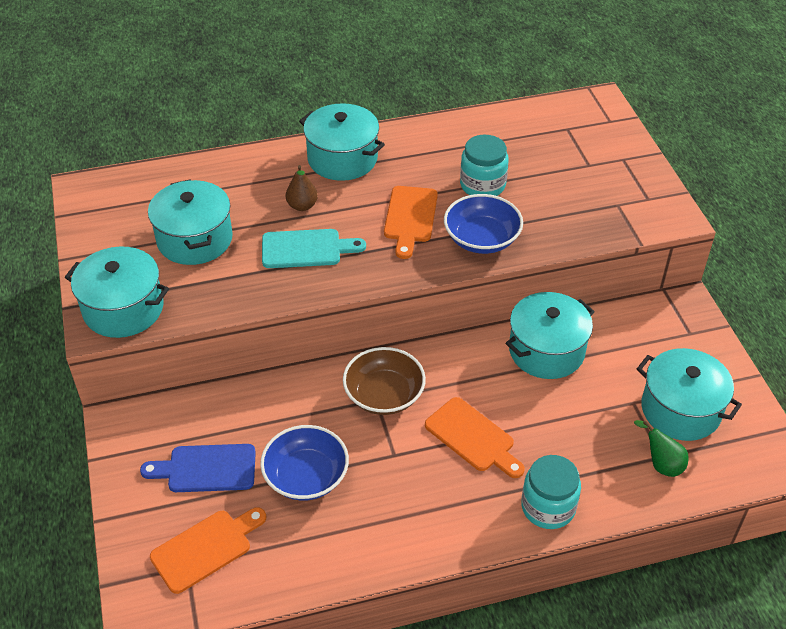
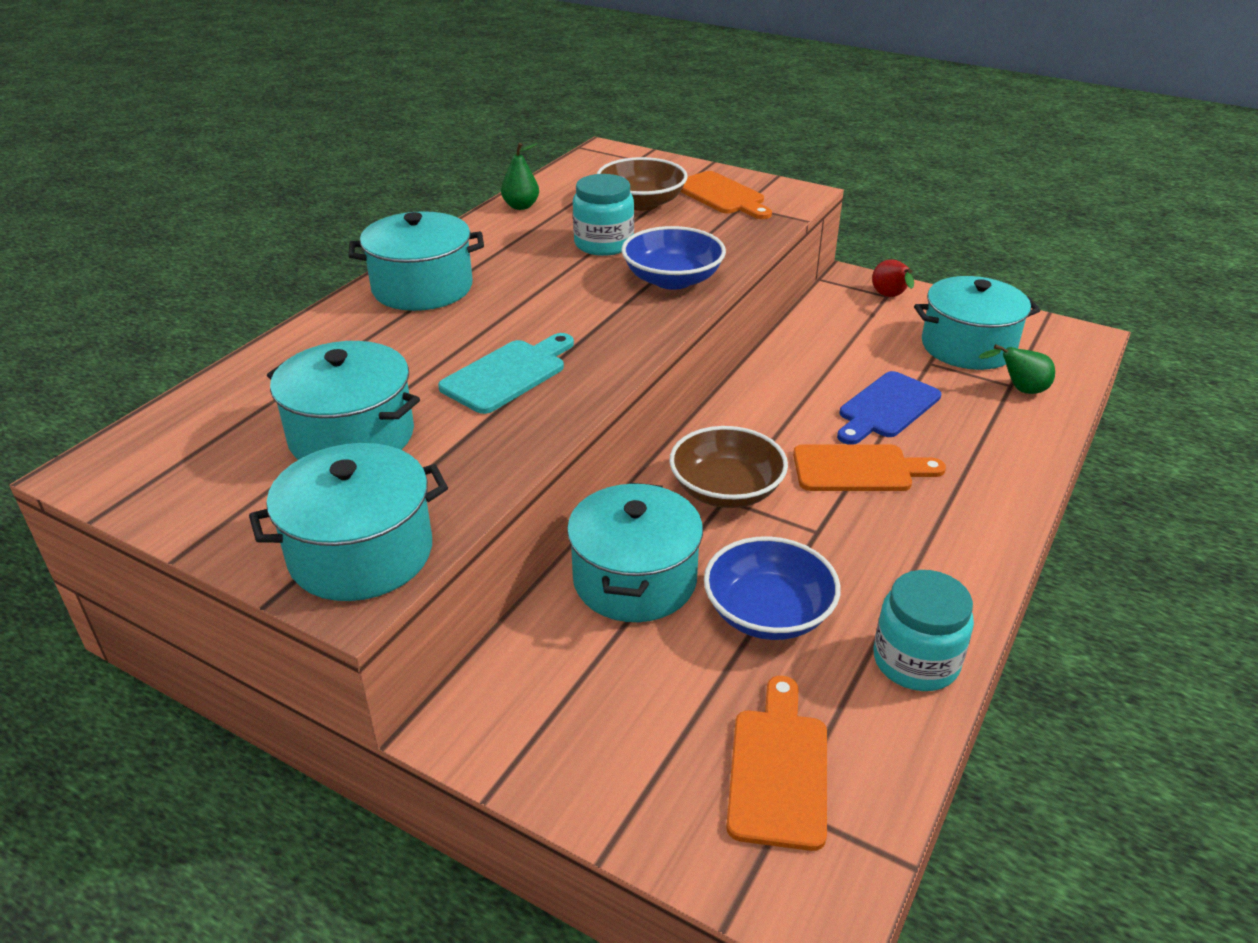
camera: 45 degrees left, 10 degrees down
blue cutting board [140,444,256,492] -> blue cutting board moved to [837,371,941,444]
brown pear [286,165,318,211] -> none
orange cutting board [384,186,438,259] -> orange cutting board moved to [680,171,772,219]
turquoise pot [506,292,595,379] -> turquoise pot moved to [567,483,703,622]
turquoise jar [521,455,581,529] -> turquoise jar moved to [874,570,974,691]
none -> green pear [501,143,539,210]
none -> brown bowl [597,157,688,211]
none -> red pear [872,259,914,297]

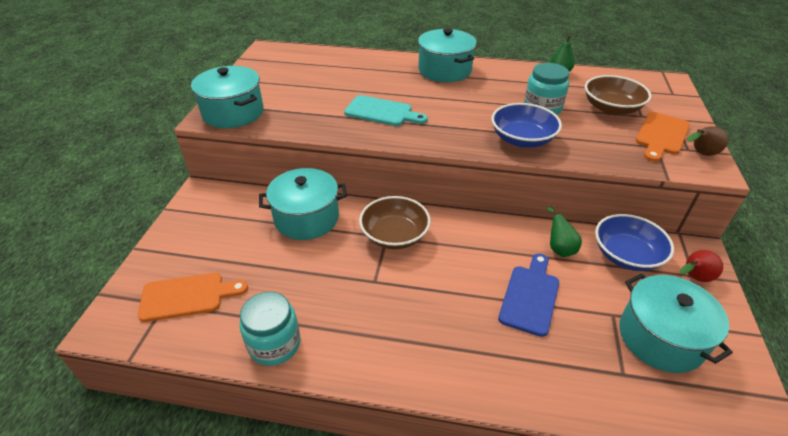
camera: 70 degrees right, 5 degrees up
turquoise pot [267,341,420,460] -> none
blue bowl [704,536,841,640] -> blue bowl moved to [595,214,674,271]
orange cutting board [793,444,946,491] -> none
blue cutting board [837,371,941,444] -> blue cutting board turned 90 degrees clockwise [498,253,559,337]
green pear [978,344,1055,394] -> green pear moved to [546,205,582,257]
none -> brown pear [687,126,728,156]

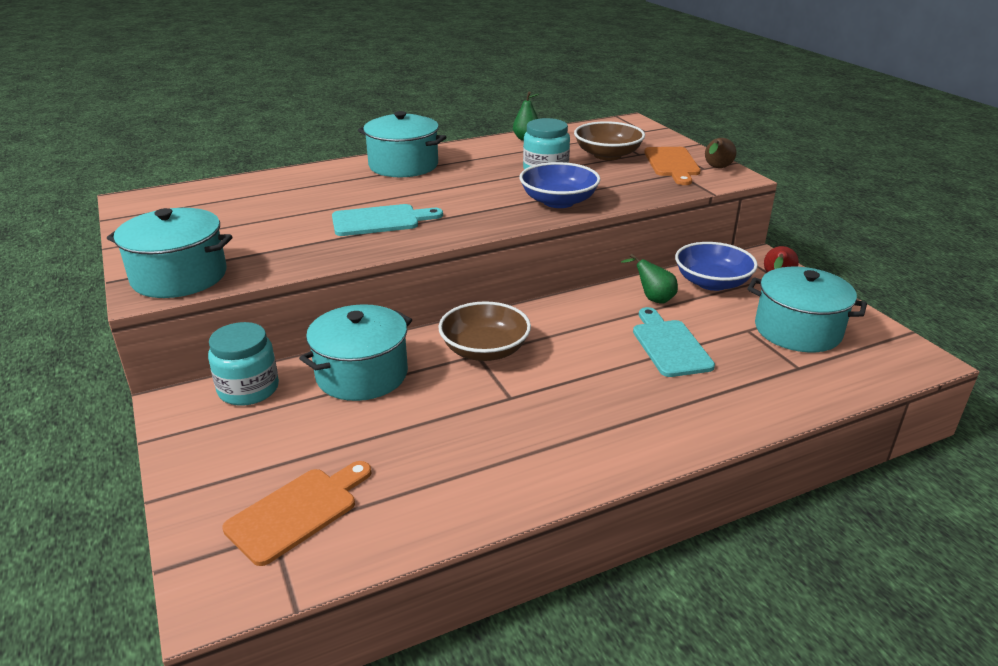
camera: 35 degrees left, 10 degrees down
turquoise jar [240,292,301,366] -> turquoise jar moved to [208,322,279,406]
blue cutting board [498,253,559,337] -> turquoise cutting board [633,307,715,377]

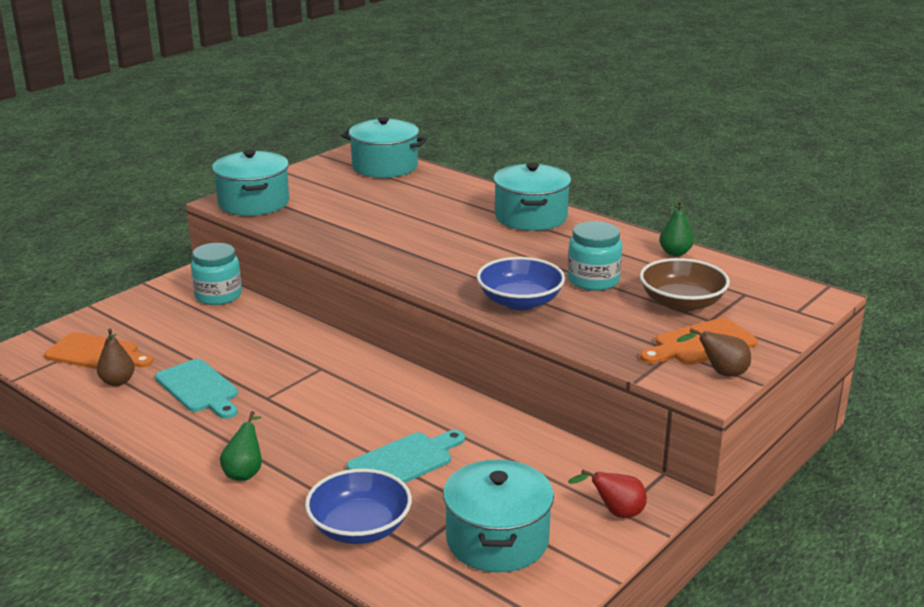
camera: 65 degrees right, 5 degrees down
turquoise pot [299,304,412,401] -> turquoise pot moved to [341,117,427,178]
turquoise cutting board [332,204,443,236] -> turquoise cutting board moved to [155,359,238,419]
brown bowl [438,301,531,361] -> none
green pear [621,254,678,304] -> green pear moved to [220,411,262,481]
blue bowl [675,242,758,291] -> blue bowl moved to [305,468,412,544]
none -> brown pear [97,328,135,386]

